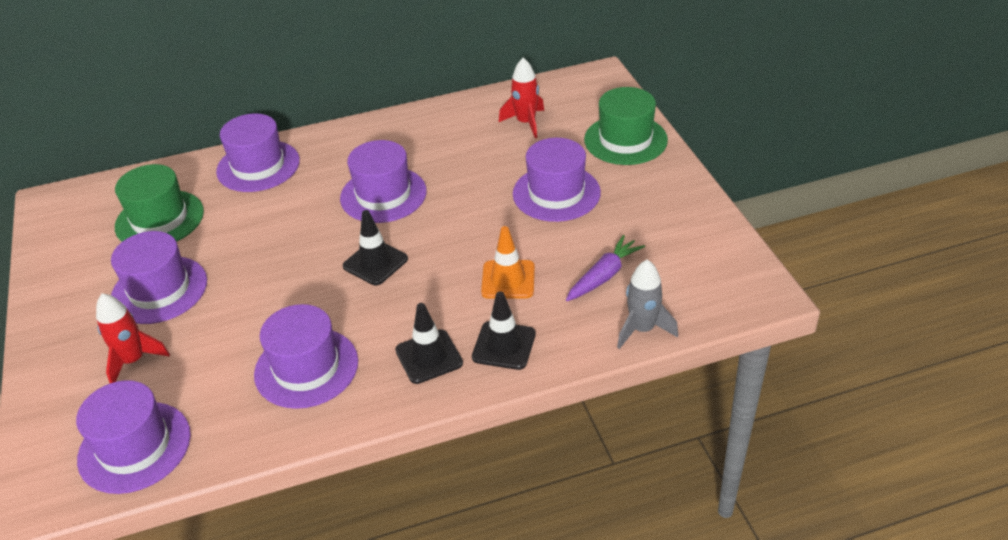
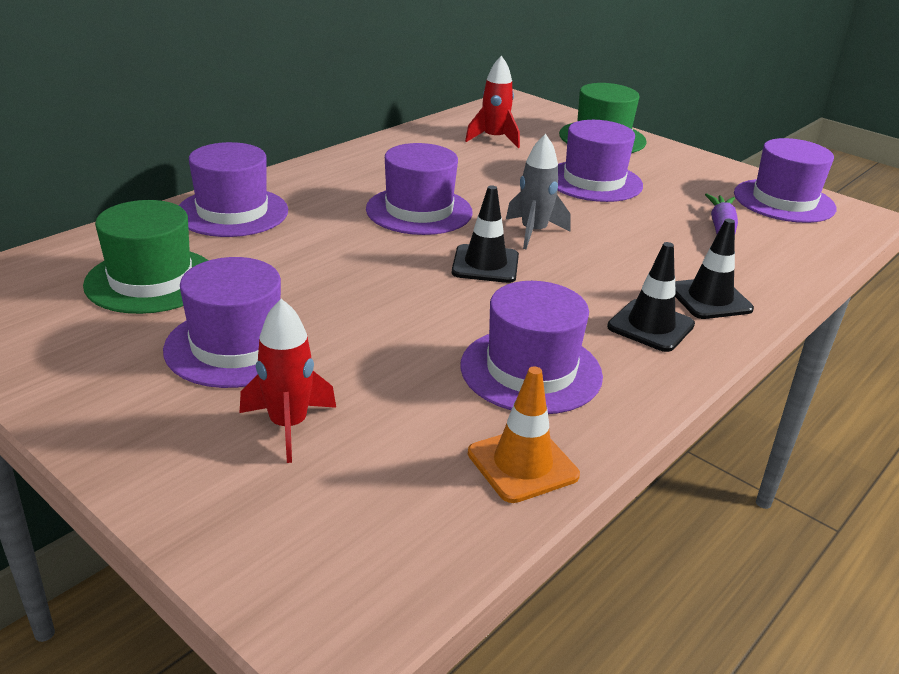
camera: 35 degrees left, 10 degrees down
purple hat [76,380,191,494] -> purple hat moved to [734,138,836,223]
orange traffic cone [481,226,535,299] -> orange traffic cone moved to [468,366,580,503]
grey rocket [617,259,678,349] -> grey rocket moved to [506,134,571,249]

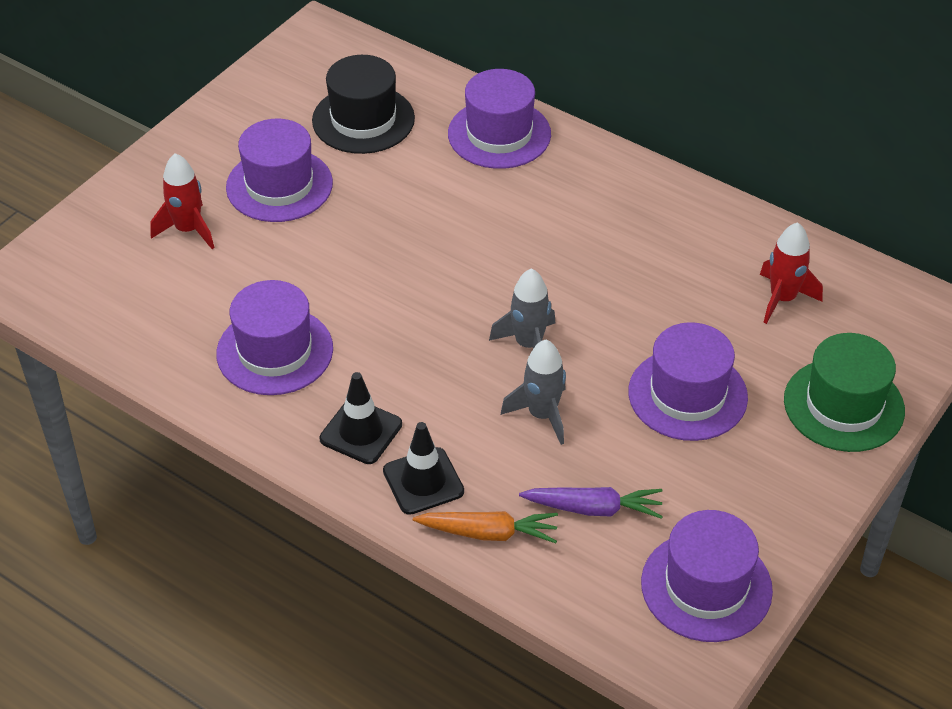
camera: 85 degrees right, 15 degrees up
green hat [83,200,209,314] -> black hat [312,55,415,154]
purple hat [366,143,473,235] -> none
black traffic cone [452,185,519,283] -> none
orange traffic cone [468,366,580,503] -> none
none -> orange carrot [413,511,558,543]
none -> grey rocket [501,340,566,445]

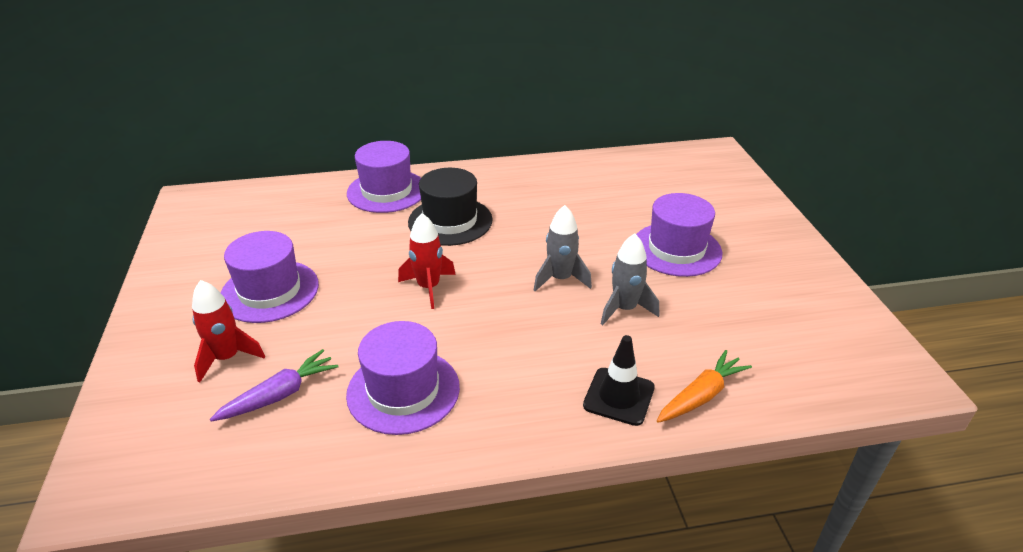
camera: 45 degrees left, 10 degrees down
black hat [312,55,415,154] -> black hat moved to [408,168,493,246]
black traffic cone [319,372,402,464] -> none
purple carrot [519,487,663,519] -> purple carrot moved to [210,349,339,421]
purple hat [641,510,773,642] -> none
red rocket [760,222,823,324] -> red rocket moved to [398,213,456,309]
green hat [784,333,905,452] -> none

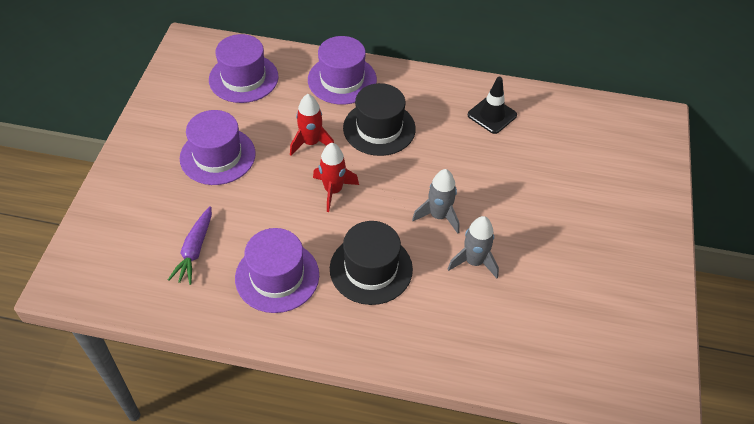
camera: 20 degrees right, 15 degrees up
red rocket [192,280,265,383] -> red rocket moved to [290,94,334,156]
purple carrot [210,349,339,421] -> purple carrot turned 120 degrees clockwise [168,206,212,285]
black traffic cone [583,335,655,426] -> black traffic cone moved to [467,77,517,134]
purple hat [636,193,722,277] -> purple hat moved to [209,34,279,103]
orange carrot [657,350,752,423] -> none
none -> black hat [330,221,413,305]

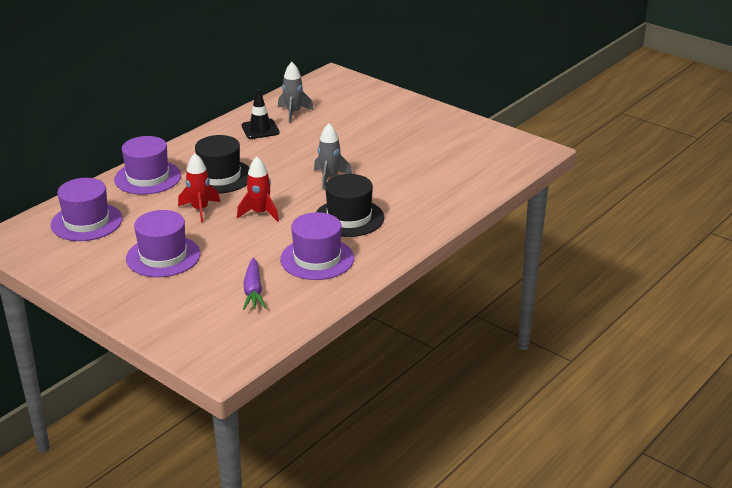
camera: 60 degrees left, 20 degrees down
purple carrot [168,206,212,285] -> purple carrot turned 45 degrees clockwise [243,258,266,310]
grey rocket [448,216,499,278] -> grey rocket moved to [278,62,314,123]

